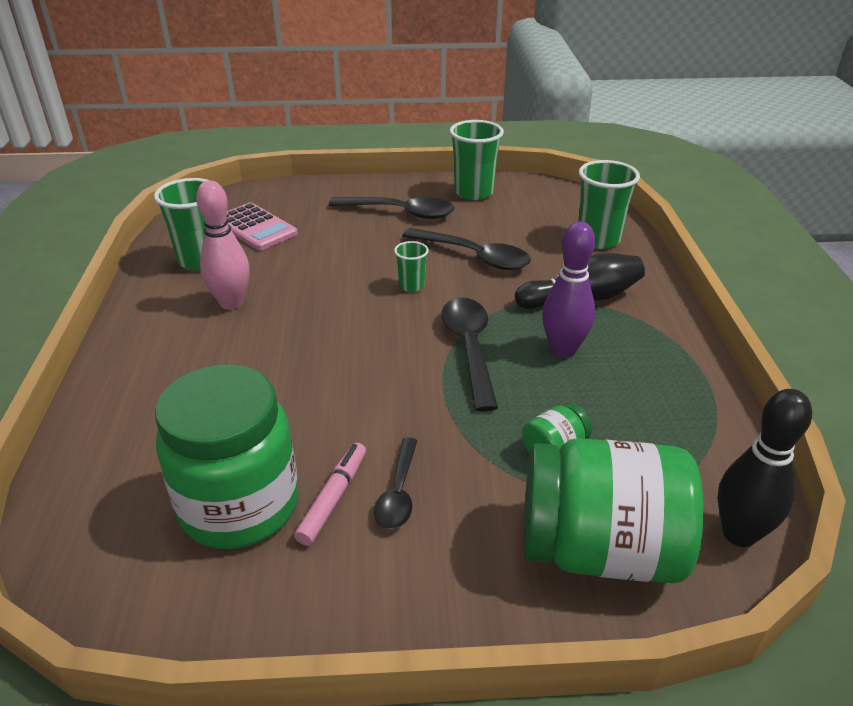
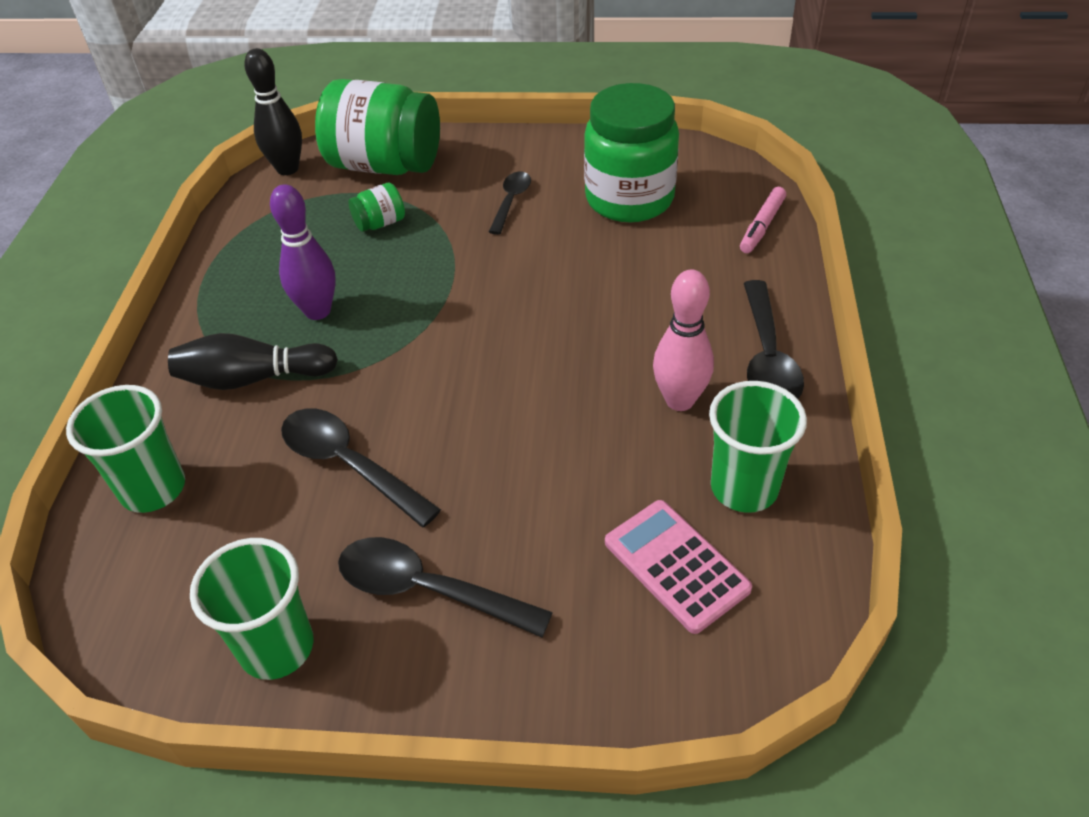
camera: 170 degrees left, 10 degrees up
pink marker [294,443,366,546] -> pink marker moved to [740,187,786,253]
green cup [394,241,429,292] -> none
black spoon [441,298,498,412] -> black spoon moved to [744,280,804,399]

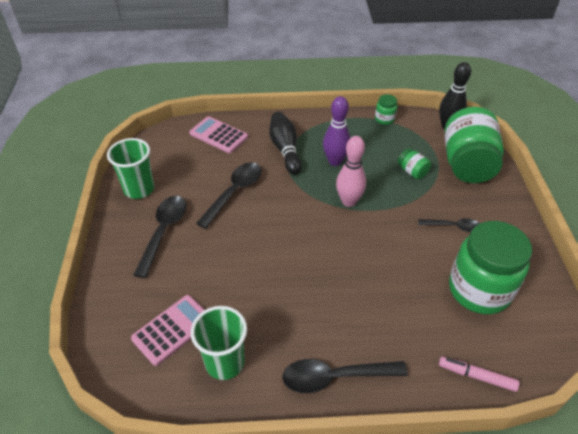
camera: 80 degrees right, 0 degrees up
green cup [66,385,185,513] -> pink calculator [189,116,248,153]
pink bowling pin [653,269,714,411] -> pink bowling pin moved to [336,136,366,207]
none -> green jar [375,94,397,125]

